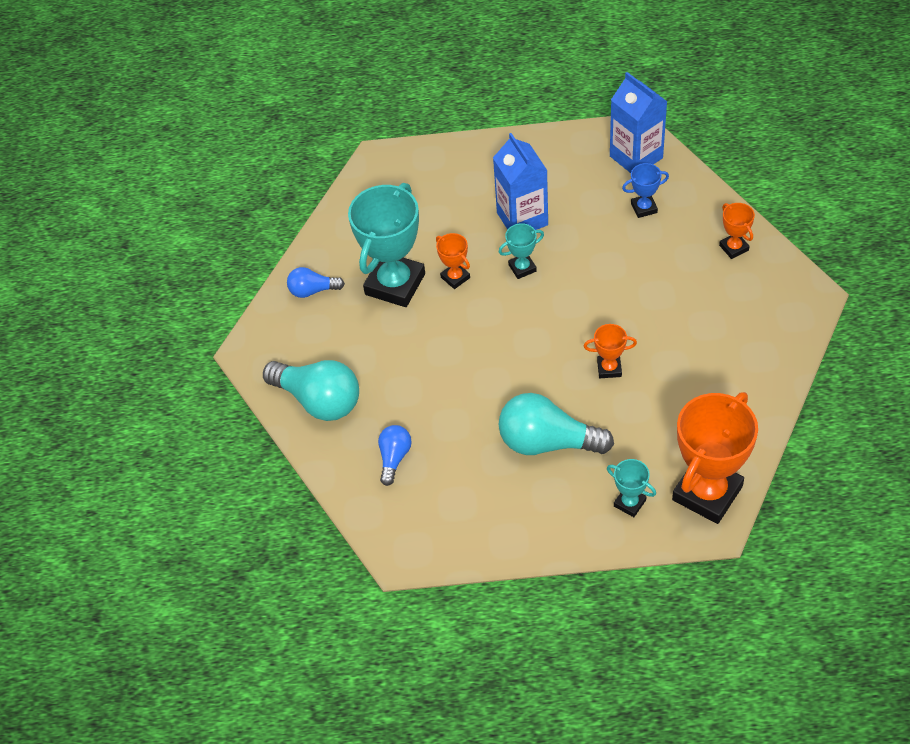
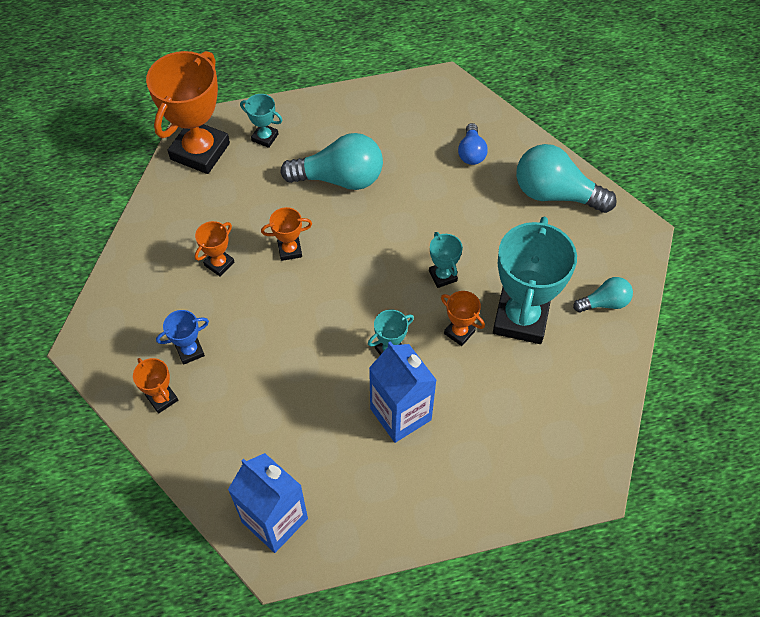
camera: 165 degrees right, 5 degrees up
blue light bulb [287,267,345,298] -> turquoise light bulb [573,277,633,312]
blue trophy [622,163,669,218] -> blue trophy moved to [156,310,209,365]
none -> orange trophy [195,221,235,276]
none -> turquoise trophy [429,232,463,288]

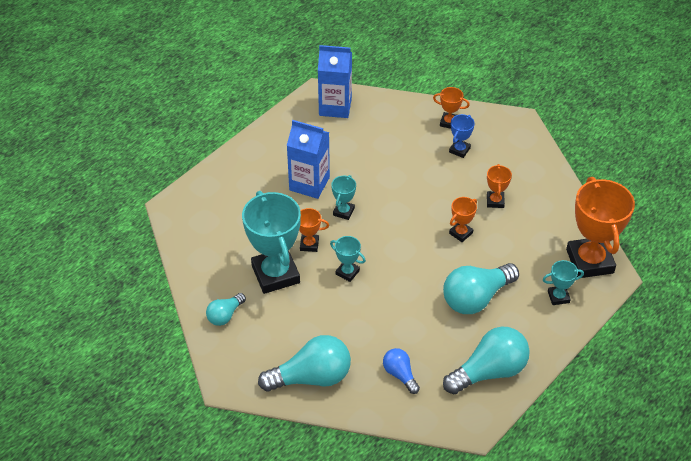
camera: 145 degrees right, 10 degrees down
none -> turquoise light bulb [443,327,530,394]

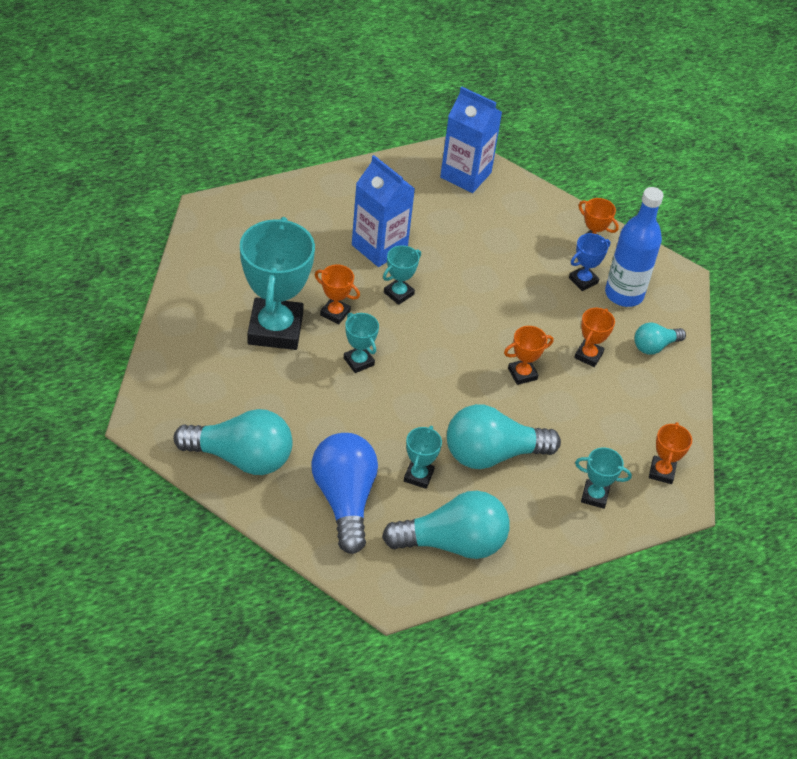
camera: 20 degrees right, 0 degrees up
turquoise light bulb [206,293,246,326] -> turquoise light bulb moved to [634,323,686,355]
blue light bulb [383,348,420,394] -> blue light bulb [311,433,378,554], size x1.86
orange trophy [566,177,635,278] -> orange trophy [649,422,692,484], size x0.46
none -> turquoise trophy [404,426,442,489]
none -> blue bottle [605,187,663,307]

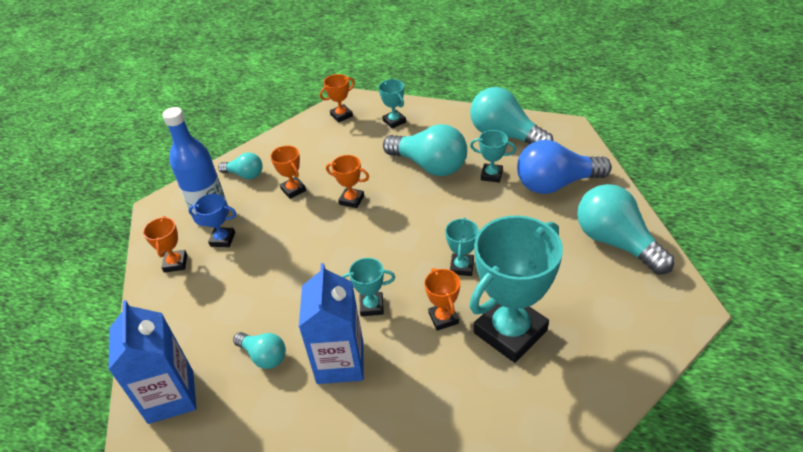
camera: 130 degrees left, 5 degrees down
blue light bulb [311,433,378,554] -> blue light bulb turned 45 degrees clockwise [517,140,612,194]
turquoise trophy [404,426,442,489] -> turquoise trophy turned 45 degrees clockwise [470,130,516,183]
orange trophy [574,308,615,367] -> orange trophy turned 75 degrees clockwise [270,145,306,199]
none -> turquoise light bulb [233,332,286,369]

